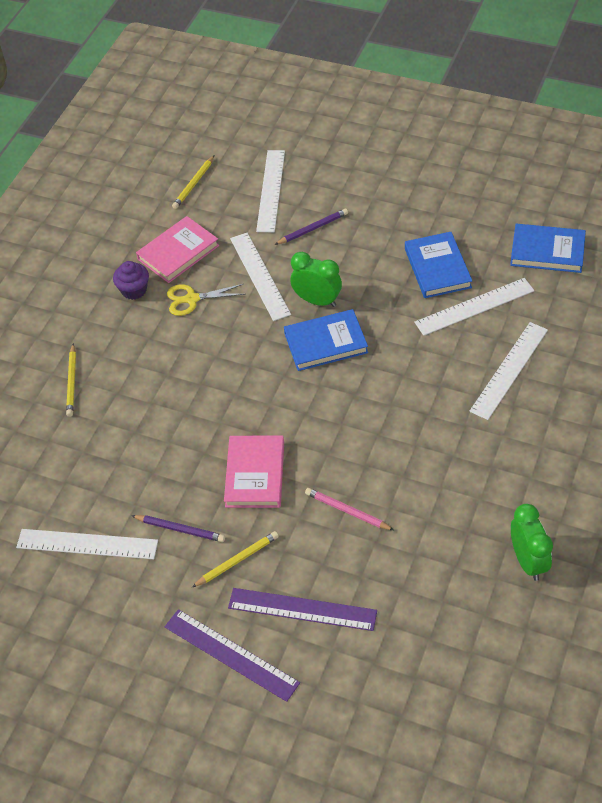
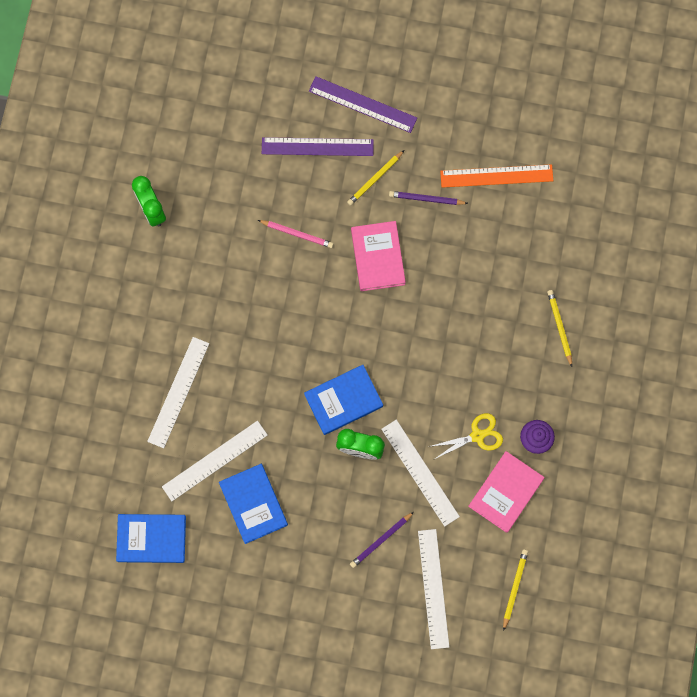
camera: 165 degrees right, 25 degrees up
white ruler [16,529,158,559] -> orange ruler [440,164,553,188]

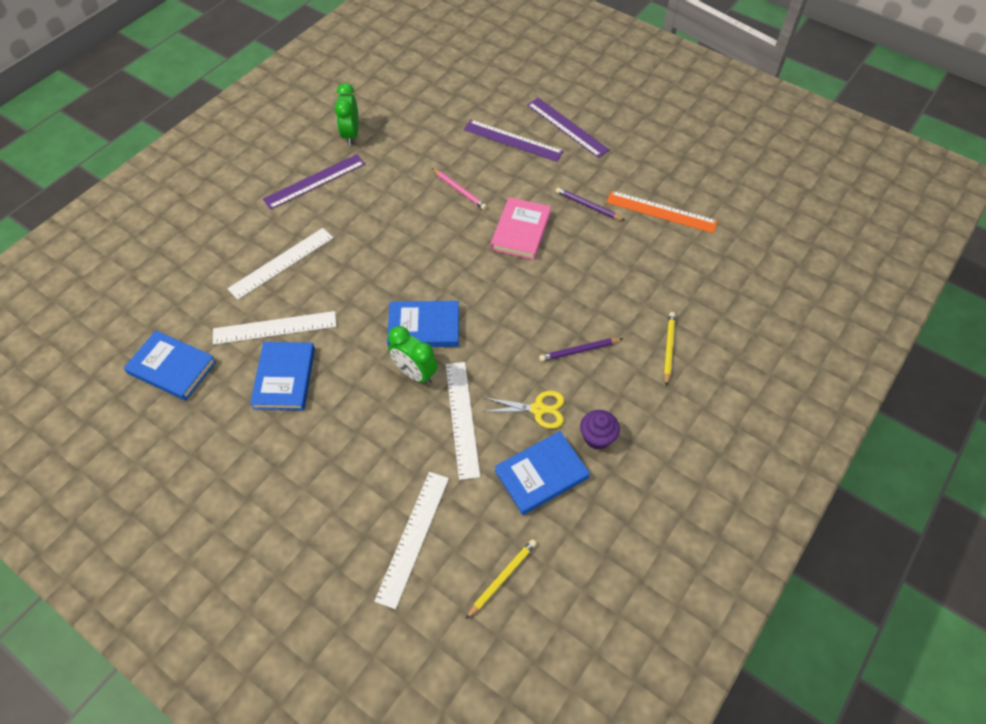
camera: 25 degrees right, 20 degrees down
yellow pencil [347,150,404,206] -> none
purple pencil [350,512,414,568] -> purple pencil moved to [539,338,623,362]
pink book [468,451,544,533] -> blue book [495,431,590,515]
none -> purple ruler [263,154,365,210]

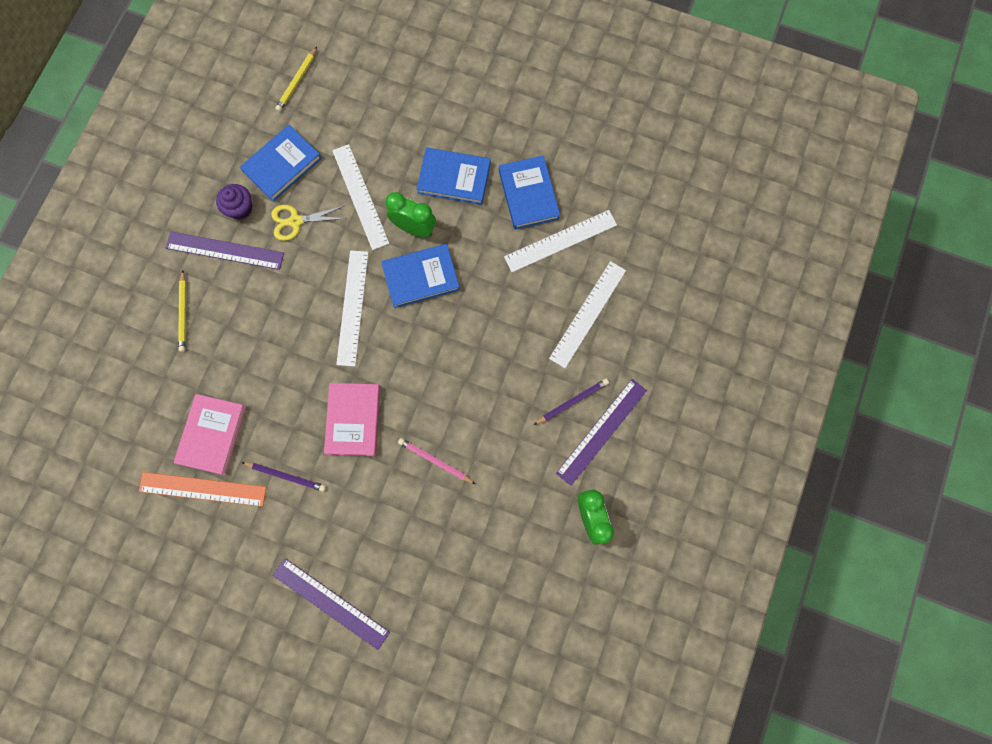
camera: 165 degrees right, 20 degrees up
blue book [124,331,217,401] -> blue book moved to [417,147,491,205]
white ruler [374,472,449,609] -> white ruler moved to [336,250,369,367]
purple ruler [464,120,564,162] -> purple ruler moved to [166,232,284,270]
purple pencil [539,338,623,362] -> purple pencil moved to [534,379,609,425]
none -> pink book [174,394,246,475]

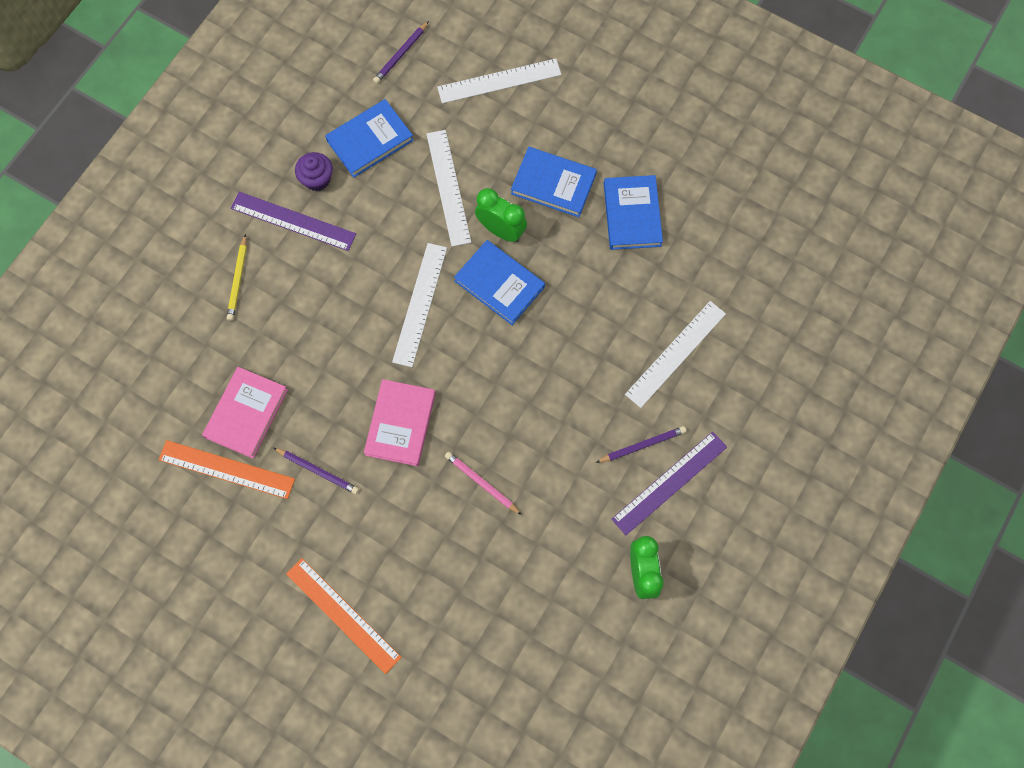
camera: 10 degrees right, 5 degrees down
yellow scissors [271,205,347,241] -> none
purple ruler [273,558,390,650] -> orange ruler [286,558,401,674]
yellow pencil [275,47,317,112] -> purple pencil [373,21,429,84]
blue book [381,244,460,308] -> blue book turned 45 degrees clockwise [454,240,545,325]
white ruler [504,210,617,272] -> white ruler moved to [437,59,561,104]

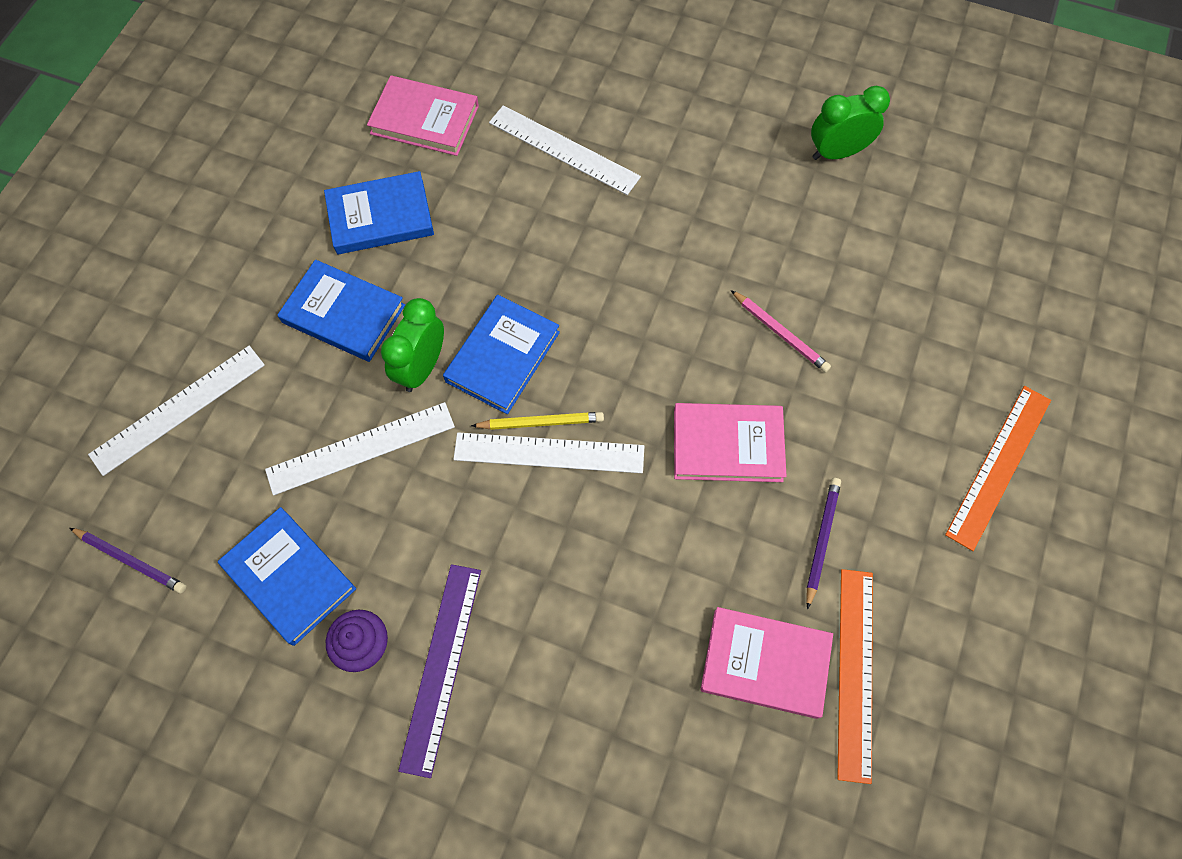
camera: 100 degrees left, 5 degrees down
yellow pencil [227,234,247,321] -> yellow pencil moved to [471,412,604,430]
white ruler [437,59,561,104] -> white ruler turned 75 degrees clockwise [88,346,265,476]
pink pencil [445,452,522,515] -> pink pencil turned 75 degrees counterclockwise [731,290,831,373]
blue book [511,147,597,217] -> blue book turned 75 degrees counterclockwise [278,260,405,362]
purple pencil [596,426,686,463] -> none
purple ruler [611,432,727,535] -> none
none -> pink book [367,76,479,156]

